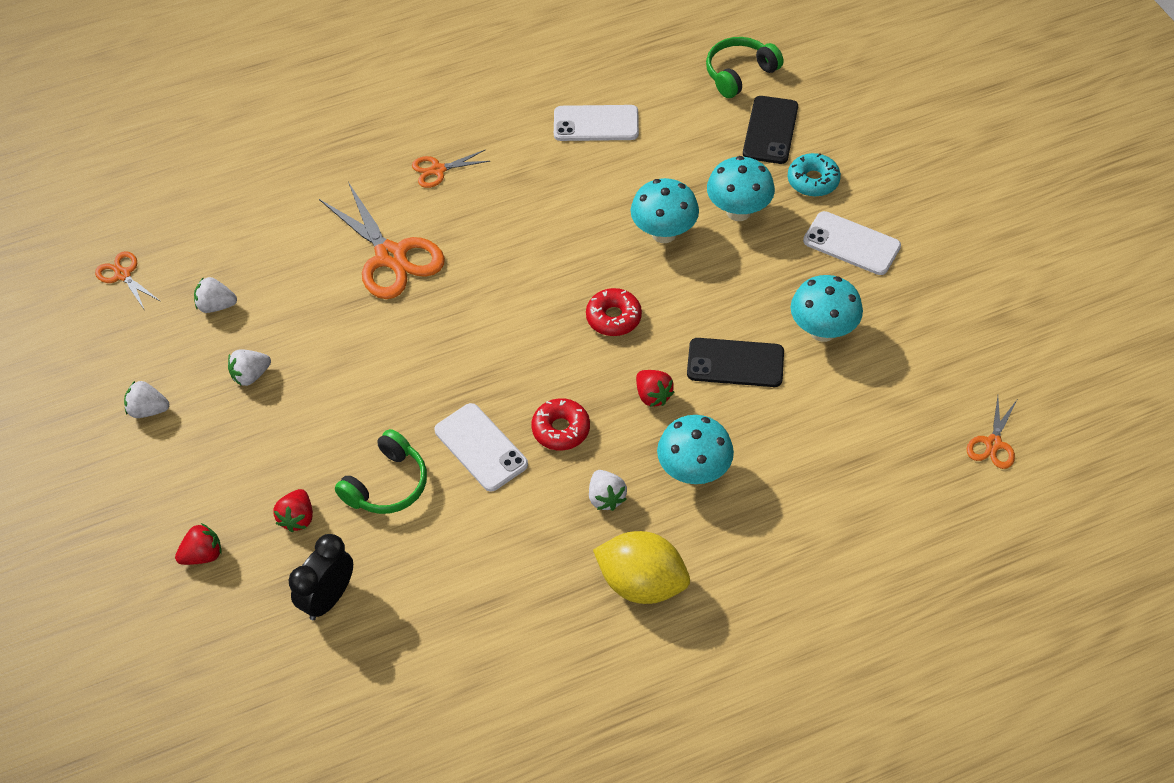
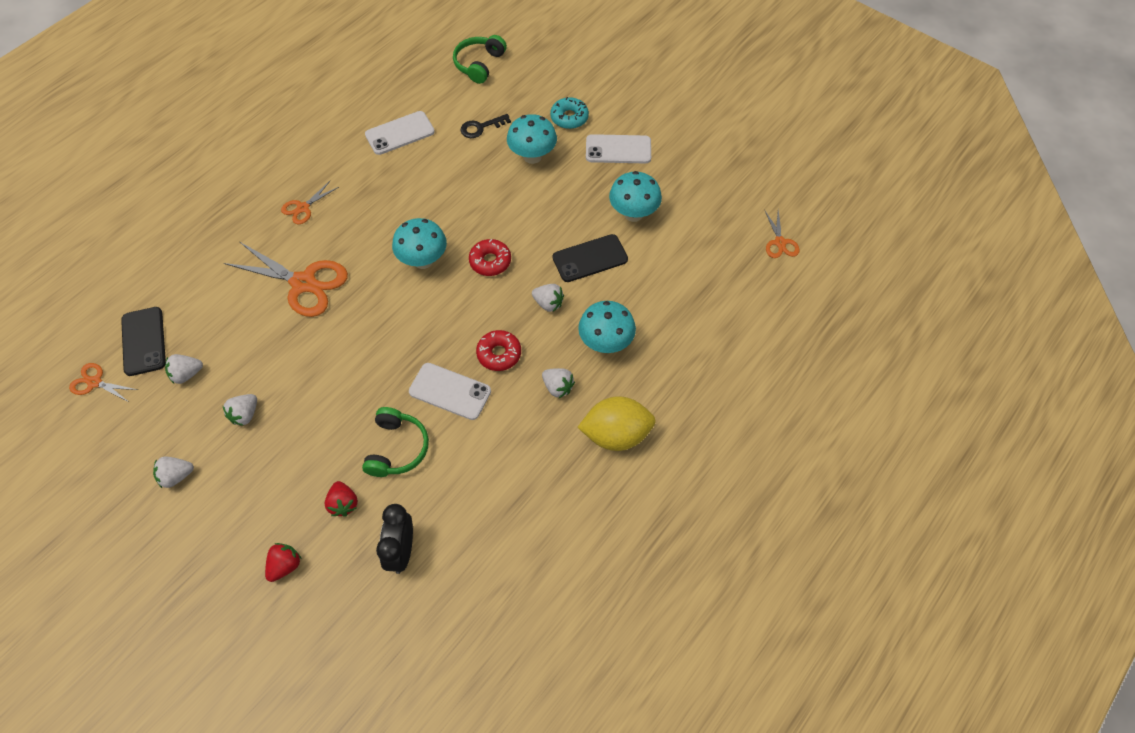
camera: 30 degrees left, 5 degrees up
turquoise mushroom [631,178,699,243] -> turquoise mushroom moved to [392,218,447,269]
red strawberry [636,370,674,407] -> white strawberry [532,284,564,312]
black phone [743,96,798,164] -> black phone moved to [121,307,166,376]
none -> black key [460,114,511,138]

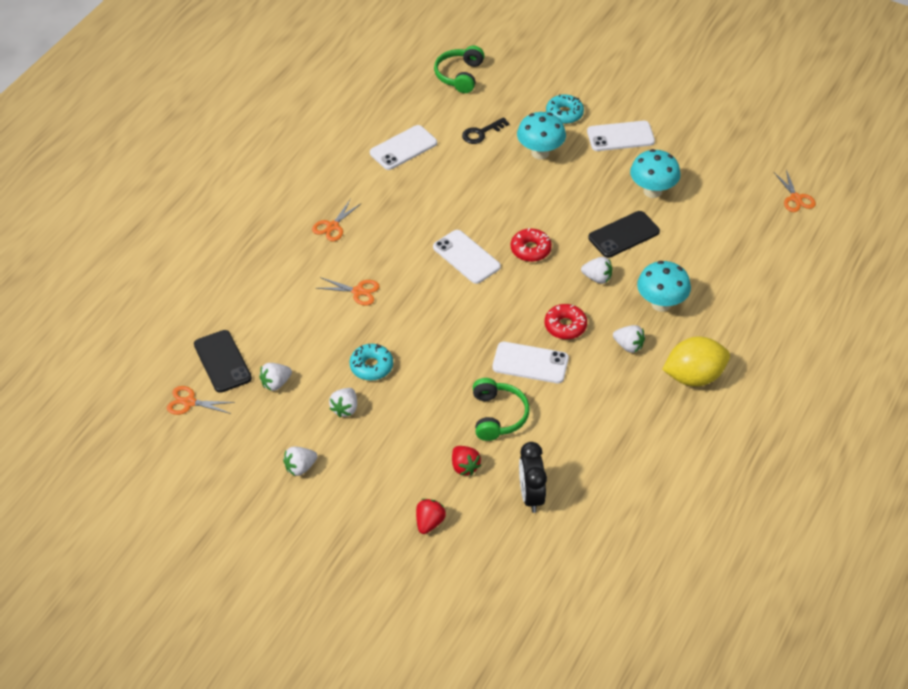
camera: 10 degrees left, 10 degrees down
orange scissors [224,242,348,317] -> orange scissors [317,277,380,306], size x0.51
turquoise mushroom [392,218,447,269] -> white phone [433,230,501,284]
none -> turquoise donut [350,344,393,381]

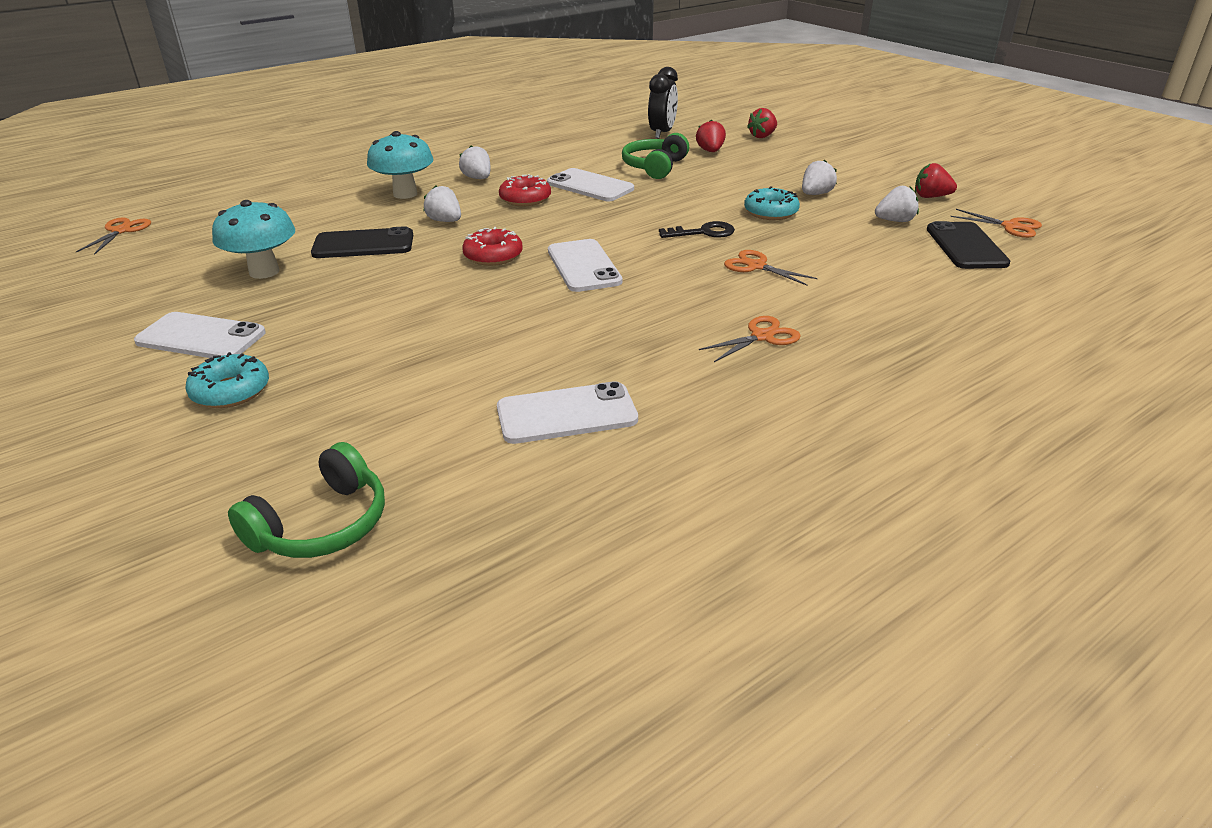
camera: 155 degrees left, 15 degrees down
white strawberry [283,447,318,476] -> none
black key [462,117,509,144] -> black key moved to [659,221,735,238]
turquoise mushroom [517,112,566,159] -> none
yellow lemon [662,336,730,387] -> none
none -> red strawberry [915,163,957,198]

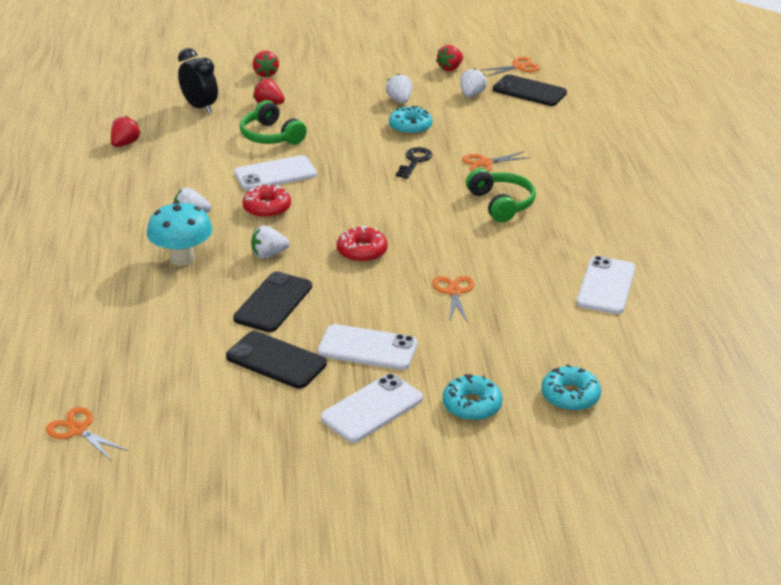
camera: 60 degrees left, 0 degrees up
turquoise mushroom [212,200,295,279] -> black phone [226,331,327,389]
green headphones [228,442,385,558] -> green headphones moved to [466,168,536,222]
white phone [548,239,623,292] -> white phone moved to [318,324,417,370]
orange scissors [699,316,801,362] -> orange scissors moved to [432,276,475,323]
none -> red strawberry [111,116,141,147]
none -> turquoise donut [541,364,601,411]

